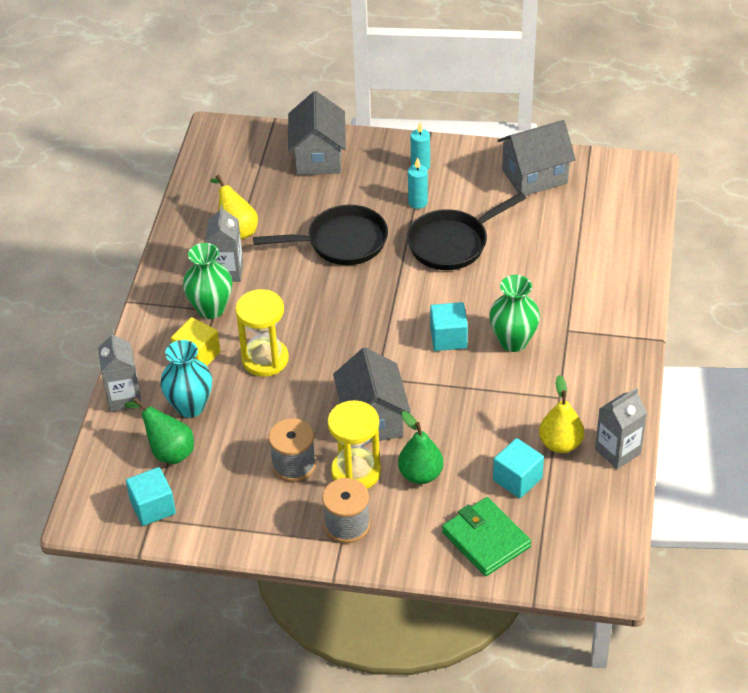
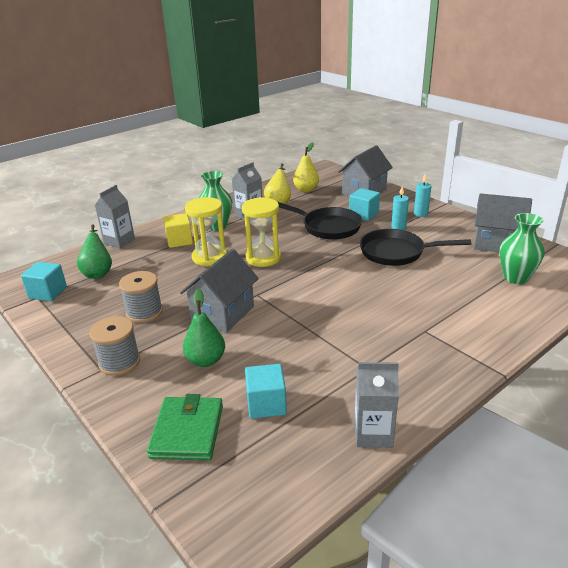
camera: 40 degrees right, 15 degrees down
turquoise vase [160,340,212,418] -> none
yellow hourglass [328,400,381,489] -> yellow hourglass moved to [242,197,281,267]
turquoise cube [430,302,468,351] -> turquoise cube moved to [349,188,380,221]
green vase [489,275,540,352] -> green vase moved to [499,213,545,284]
yellow pear [539,375,584,453] -> yellow pear moved to [293,142,319,192]

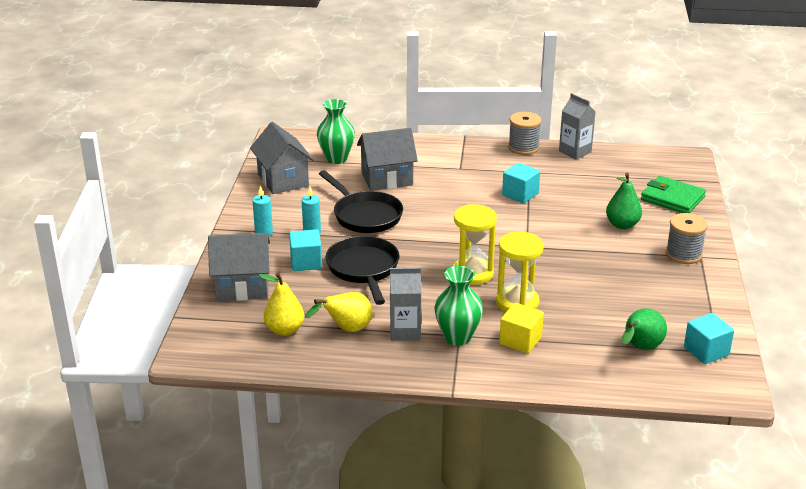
camera: 135 degrees left, 0 degrees up
grey carton [95,185,135,248] -> none
grey spool [119,271,163,323] -> grey spool moved to [508,112,542,155]
green wallet [147,394,223,460] -> green wallet turned 75 degrees clockwise [641,176,706,213]
grey house [180,249,259,333] -> grey house moved to [357,128,418,191]
turquoise cube [245,364,287,419] -> turquoise cube moved to [502,163,540,203]

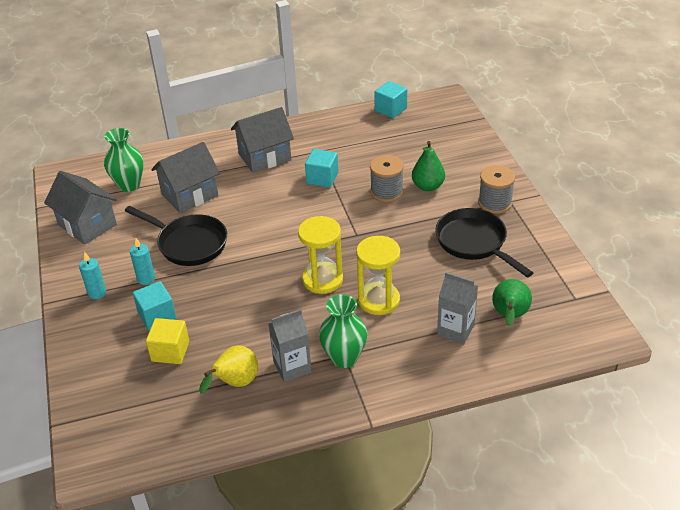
camera: 20 degrees left, 10 degrees up
grey house [208,233,270,301] -> grey house moved to [231,107,294,173]
yellow pear [258,273,304,336] -> none
black pan [326,236,400,305] -> black pan moved to [435,208,533,277]
yellow cube [499,303,544,354] -> yellow cube moved to [146,318,189,364]
grey spool [508,112,542,155] -> grey spool moved to [370,155,404,202]
grey carton [559,93,595,159] -> grey carton moved to [437,272,478,344]
green wallet [641,176,706,213] -> none
turquoise cube [684,313,734,364] -> turquoise cube moved to [374,81,407,118]

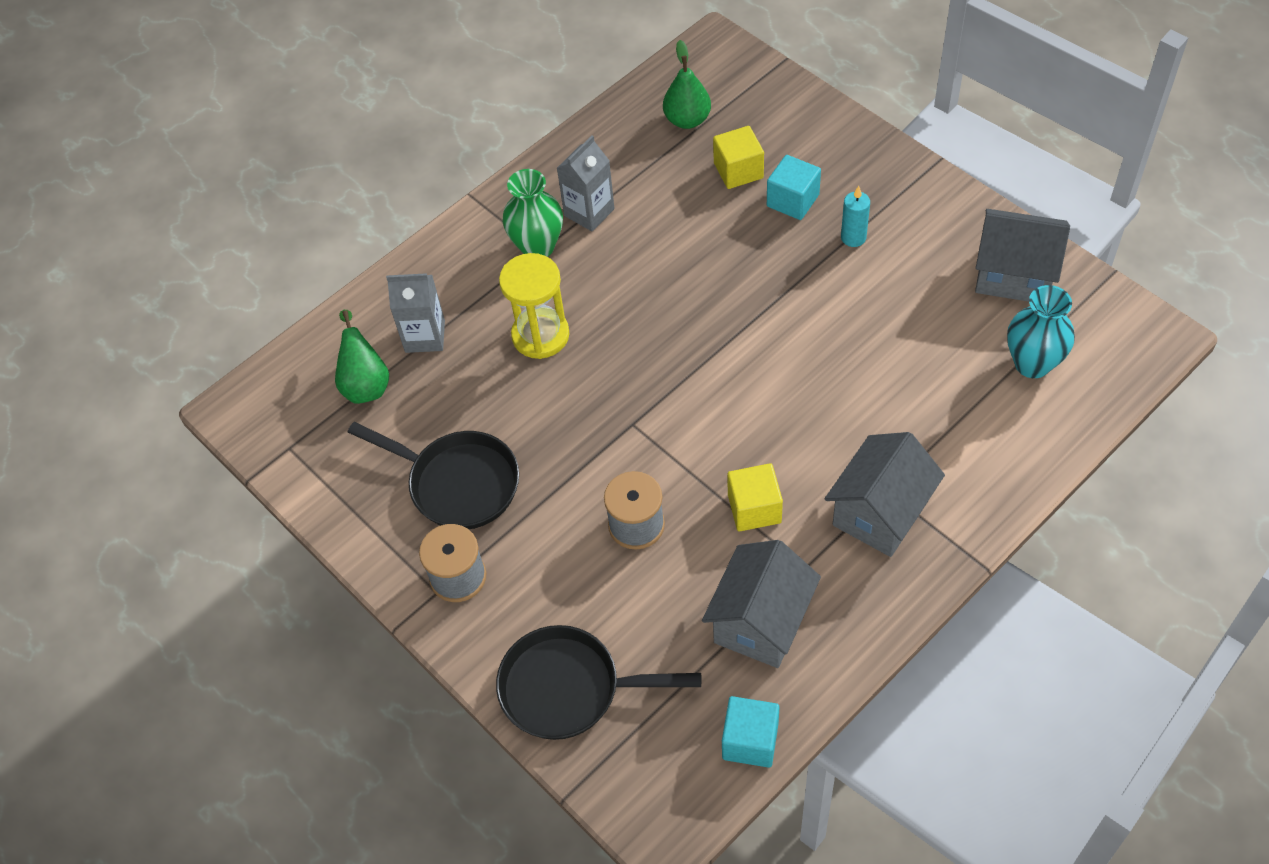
camera: 155 degrees right, 15 degrees up
turquoise candle [79,252,106,299] -> none
green vase [104,128,144,192] -> turquoise vase [1007,285,1075,378]
black pan [125,206,227,266] -> black pan moved to [496,625,701,740]
grey house [151,142,220,213] -> grey house moved to [702,540,821,668]
yellow pear [199,345,258,393] -> none
yellow hourglass [298,216,343,294] -> none
turquoise cube [305,149,338,188] -> yellow cube [727,463,783,531]
green pear [412,141,445,191] -> green pear moved to [663,40,711,129]

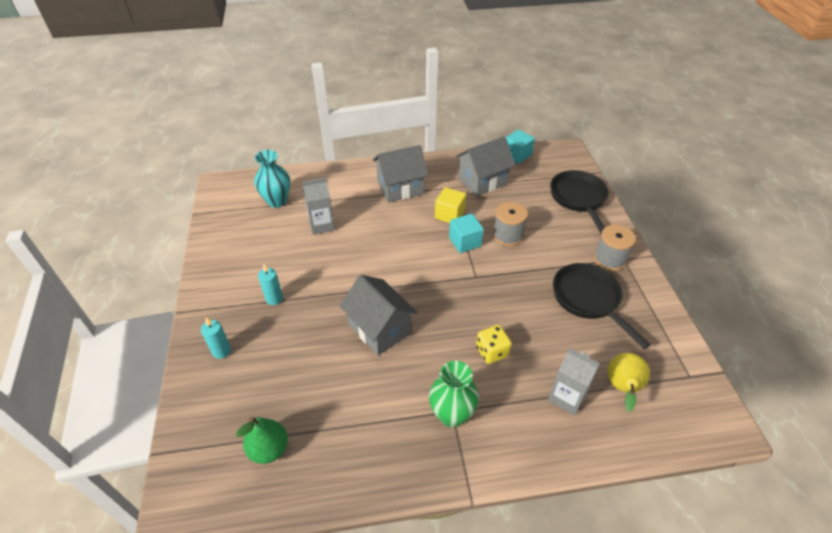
camera: 150 degrees left, 10 degrees down
green pear [335,310,389,404] -> yellow pear [608,353,650,412]
black pan [496,625,701,740] -> black pan turned 135 degrees counterclockwise [550,170,609,233]
yellow hourglass [499,253,570,359] -> yellow dice [476,325,512,364]
grey carton [557,135,615,231] -> grey carton moved to [302,177,335,235]
yellow cube [713,126,764,189] -> none
turquoise cube [767,155,821,220] -> turquoise cube moved to [449,214,484,253]
grey house [975,209,1070,302] -> grey house moved to [340,275,418,356]
none -> turquoise candle [201,317,231,359]

